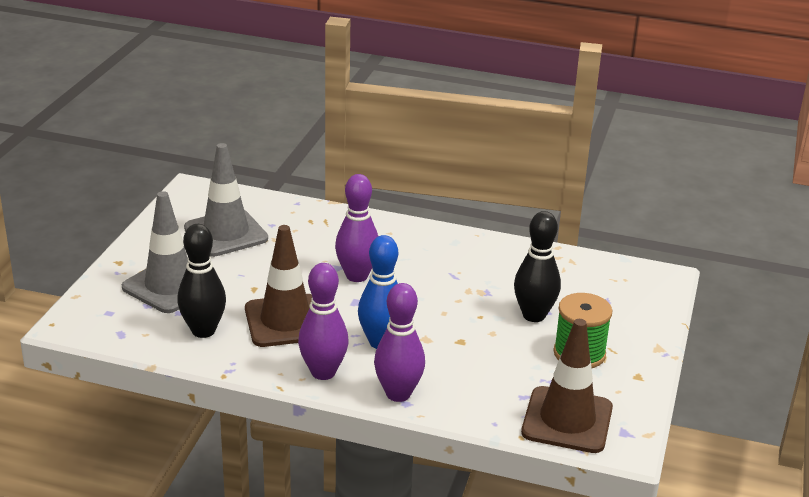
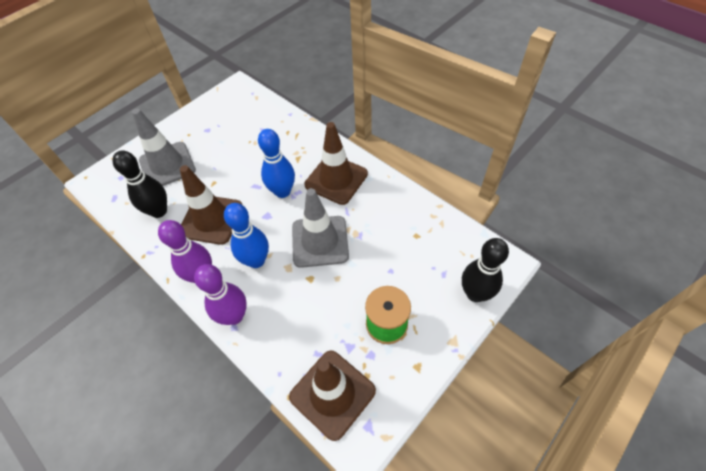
camera: 30 degrees right, 25 degrees up
grey traffic cone [184,143,268,257] -> grey traffic cone moved to [292,188,349,268]
purple bowling pin [335,174,378,282] -> blue bowling pin [258,129,295,198]
black bowling pin [514,211,561,322] -> black bowling pin moved to [462,238,509,302]
none -> brown traffic cone [304,122,368,205]

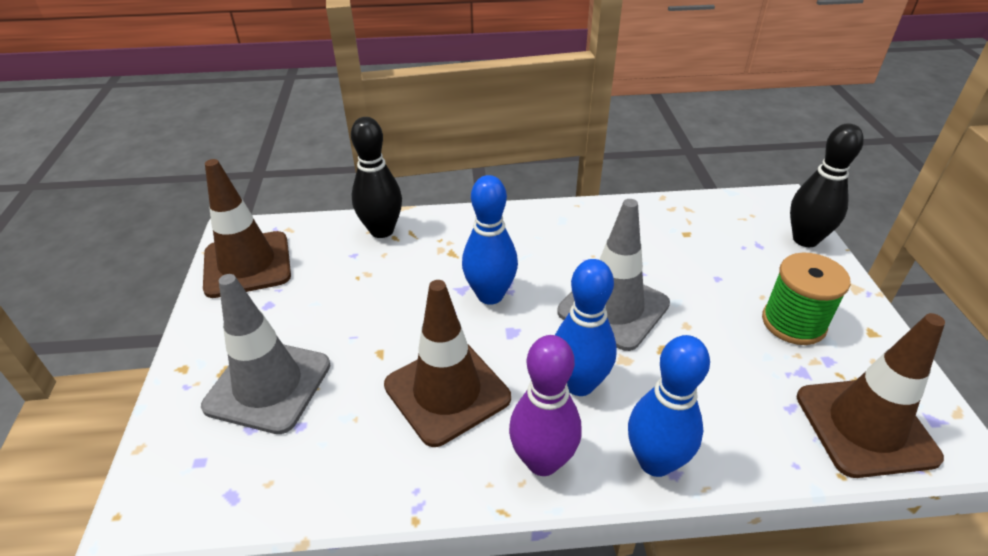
camera: 50 degrees left, 15 degrees down
black bowling pin [112,150,167,218] -> black bowling pin moved to [351,117,402,238]
purple bowling pin [194,264,247,325] -> blue bowling pin [628,335,710,477]
brown traffic cone [304,122,368,205] -> brown traffic cone moved to [203,159,291,298]

